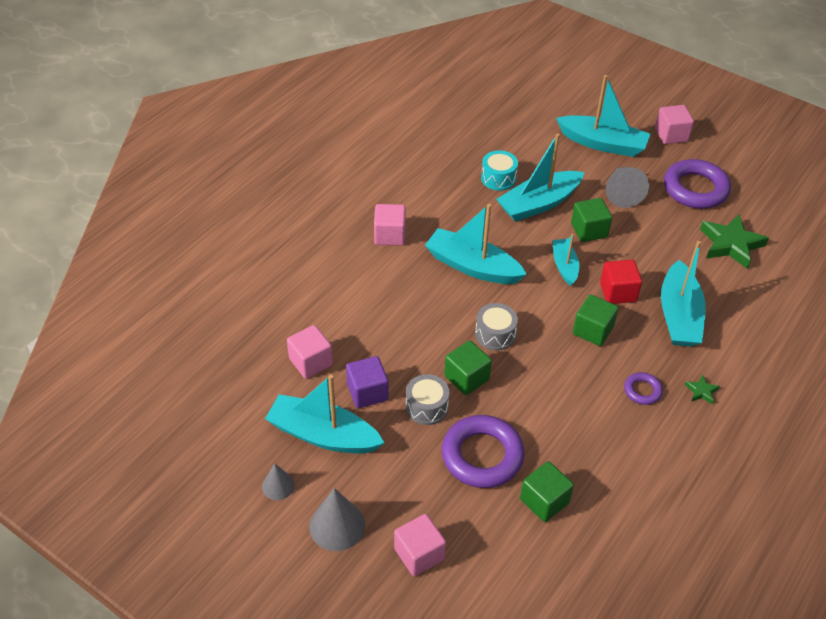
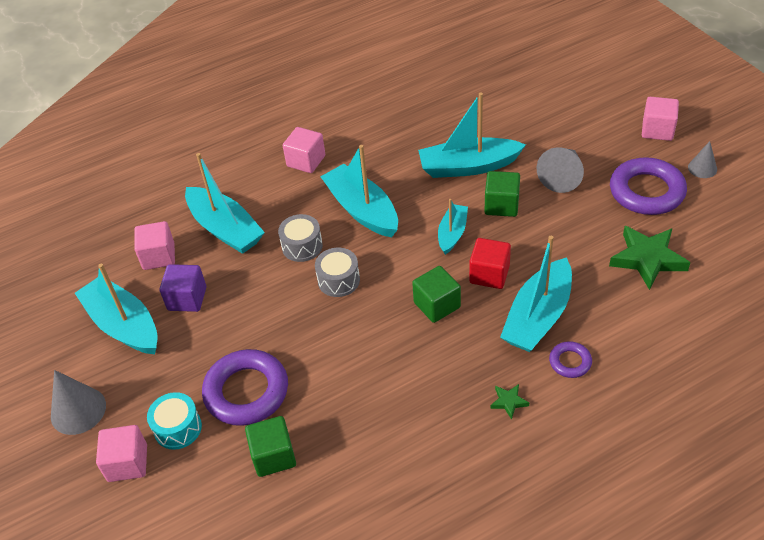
camera: 30 degrees right, 0 degrees up
grey cone [262,463,295,500] -> grey cone moved to [688,141,717,178]
grey drum [405,374,449,425] -> grey drum moved to [278,214,323,262]
green cube [444,340,492,395] -> none
turquoise drum [481,150,518,191] -> turquoise drum moved to [147,392,202,450]
turquoise boat [556,75,651,157] -> turquoise boat moved to [185,153,265,254]
purple ring [624,372,663,405] -> purple ring moved to [549,341,592,378]

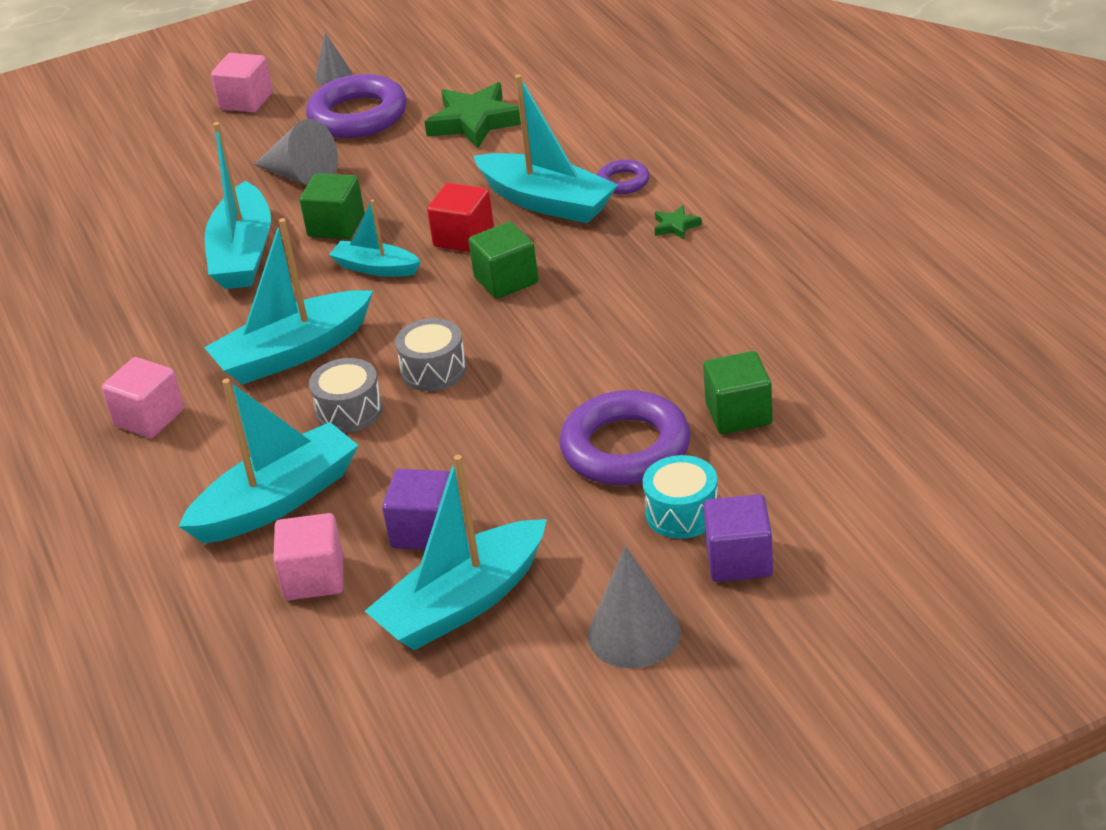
camera: 85 degrees left, 10 degrees down
pink cube [96,425,147,482] -> purple cube [703,494,773,582]

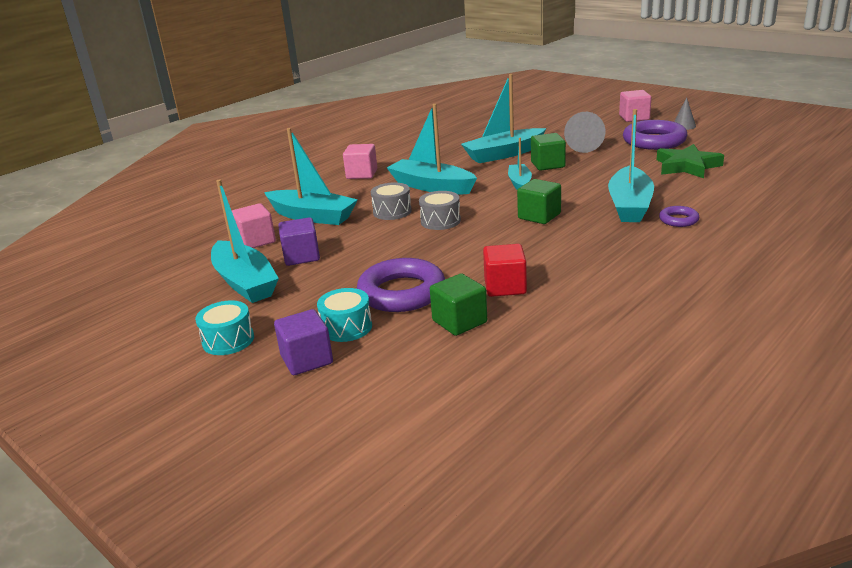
camera: 65 degrees right, 10 degrees down
turquoise boat [365,455,547,650] -> turquoise boat turned 150 degrees counterclockwise [211,180,279,303]
red cube [427,183,494,252] -> red cube moved to [483,244,527,297]
grey cone [587,546,681,668] -> turquoise drum [195,300,254,355]
green star [655,205,702,239] -> none

